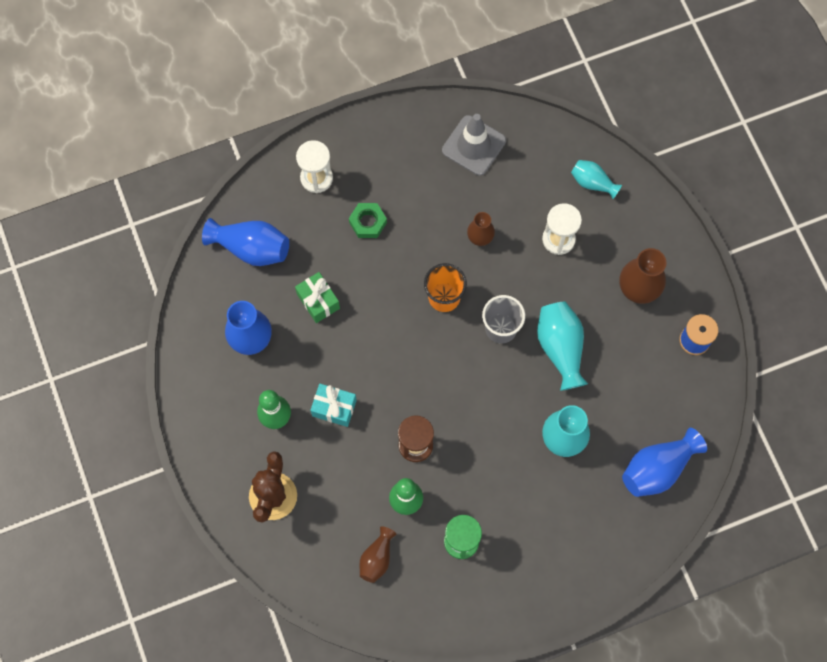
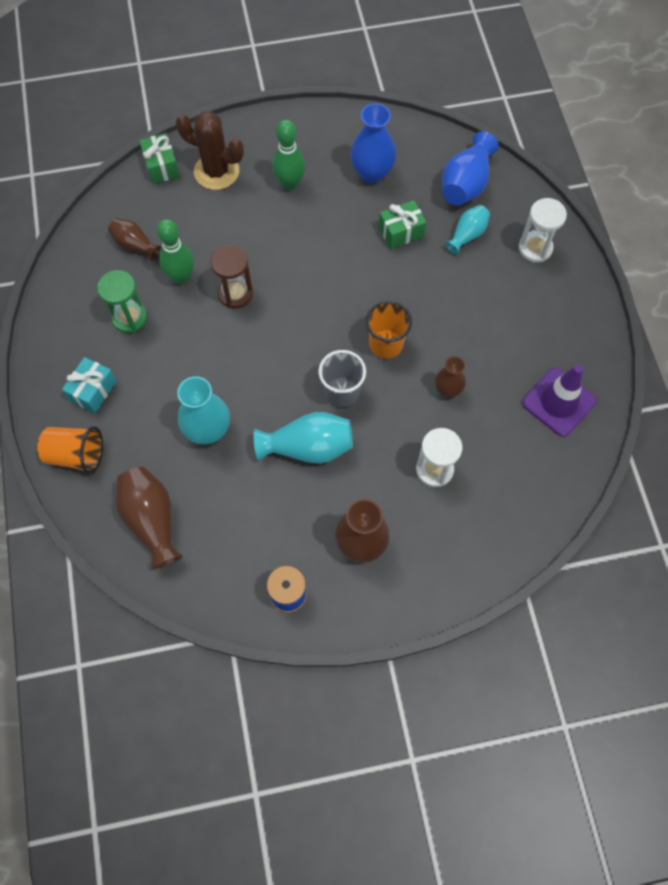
camera: 100 degrees right, 5 degrees down
turquoise gift [310,384,357,427] -> turquoise gift moved to [62,357,117,413]
green nut [349,203,387,238] -> none
grey traffic cone [442,114,506,176] -> purple traffic cone [522,365,597,437]
turquoise vase [571,160,622,199] -> turquoise vase moved to [445,205,490,255]
blue vase [622,428,707,497] -> brown vase [115,467,183,570]
none -> orange cup [37,426,103,474]
none -> green gift [139,133,180,184]

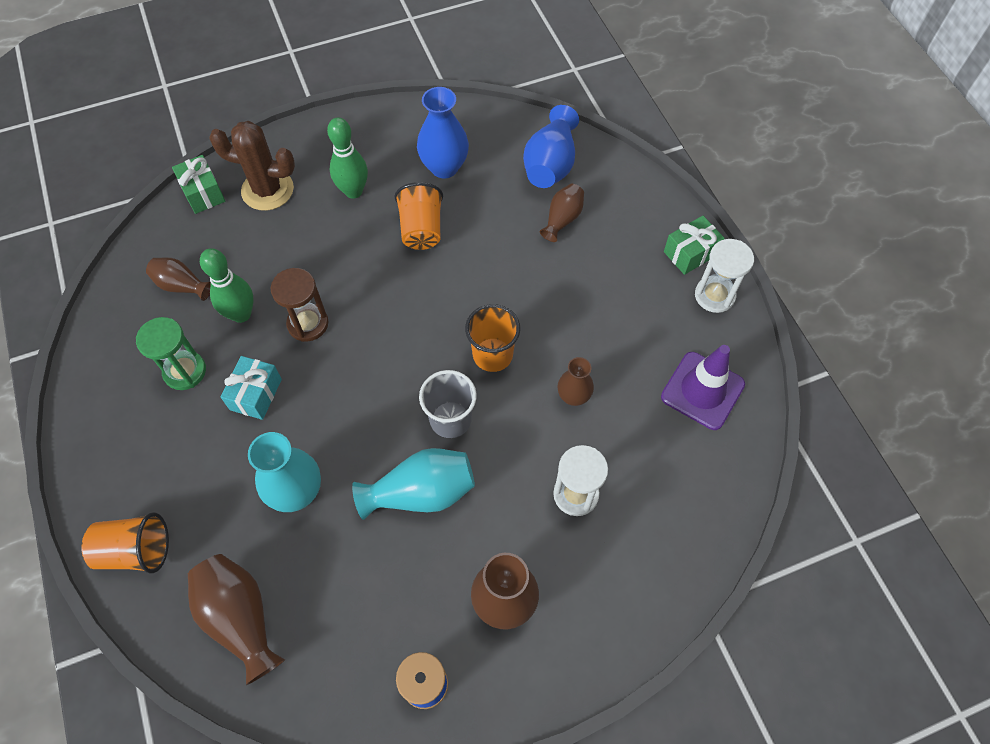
camera: 10 degrees left, 5 degrees down
turquoise gift [62,357,117,413] -> turquoise gift moved to [220,356,282,420]
green gift [379,200,426,249] -> green gift moved to [664,216,725,275]
turquoise vase [445,205,490,255] -> brown vase [540,184,584,242]
white hourglass [519,198,567,263] -> white hourglass moved to [695,239,754,313]
none -> orange cup [394,182,443,250]

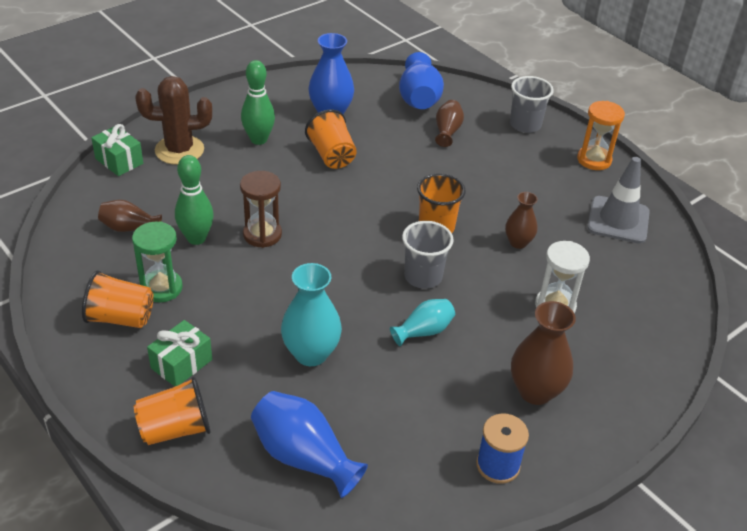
camera: 20 degrees left, 20 degrees down
brown vase [188,554,285,685] -> blue vase [251,391,368,498]
turquoise gift [220,356,282,420] -> none
turquoise vase [352,448,475,520] -> turquoise vase [390,299,455,346], size x0.61
purple traffic cone [661,345,745,430] -> grey traffic cone [587,157,650,244]
green gift [664,216,725,275] -> green gift moved to [147,320,212,387]
white hourglass [695,239,754,313] -> orange hourglass [577,101,625,170]
none -> orange cup [82,270,154,328]
none -> grey cup [510,76,554,133]

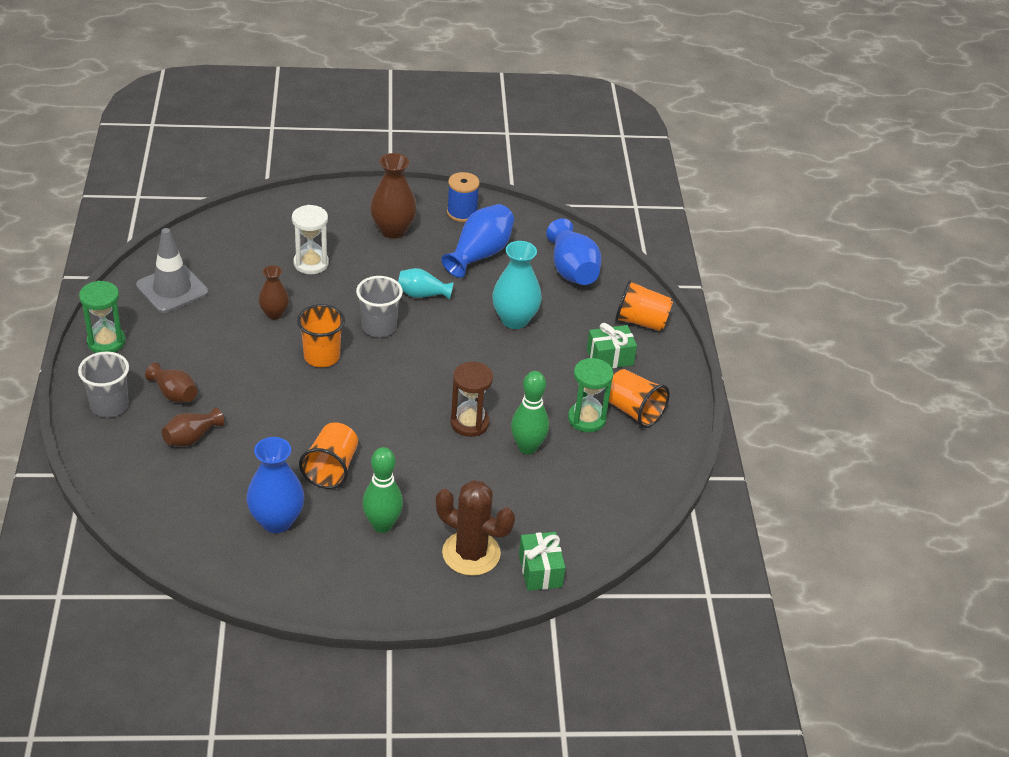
camera: 145 degrees left, 0 degrees up
brown vase [98,200,162,232] -> brown vase moved to [145,363,197,403]
blue vase [399,52,444,109] -> blue vase moved to [442,204,514,278]
orange hourglass [577,101,625,170] -> green hourglass [79,281,126,353]

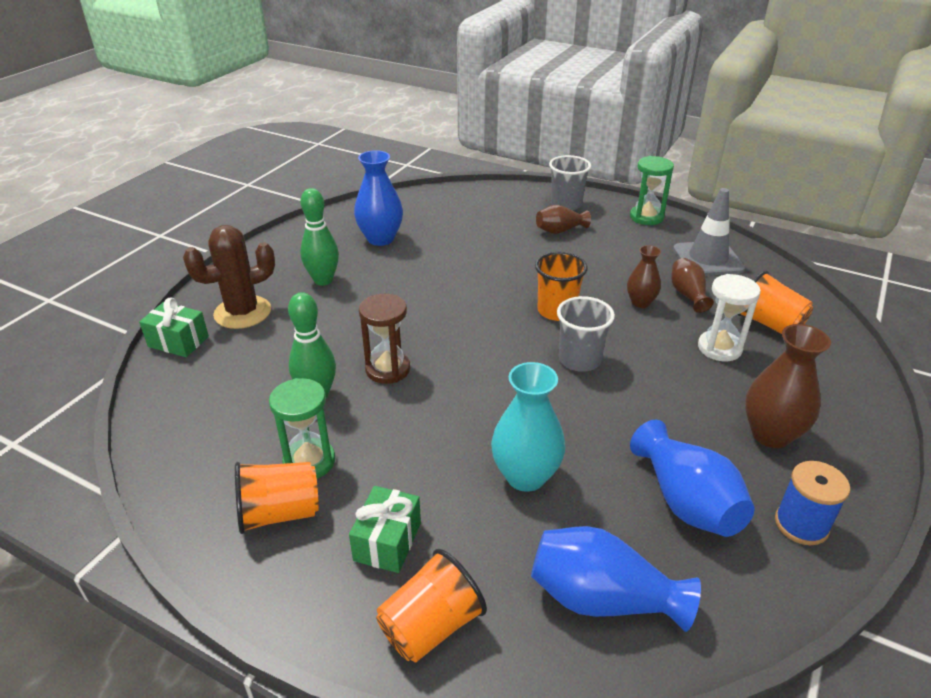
camera: 125 degrees right, 5 degrees down
brown vase [162,407,224,446] -> brown vase moved to [671,258,714,313]
orange cup [299,422,358,489] -> orange cup moved to [737,271,813,334]
turquoise vase [398,268,453,300] -> none

